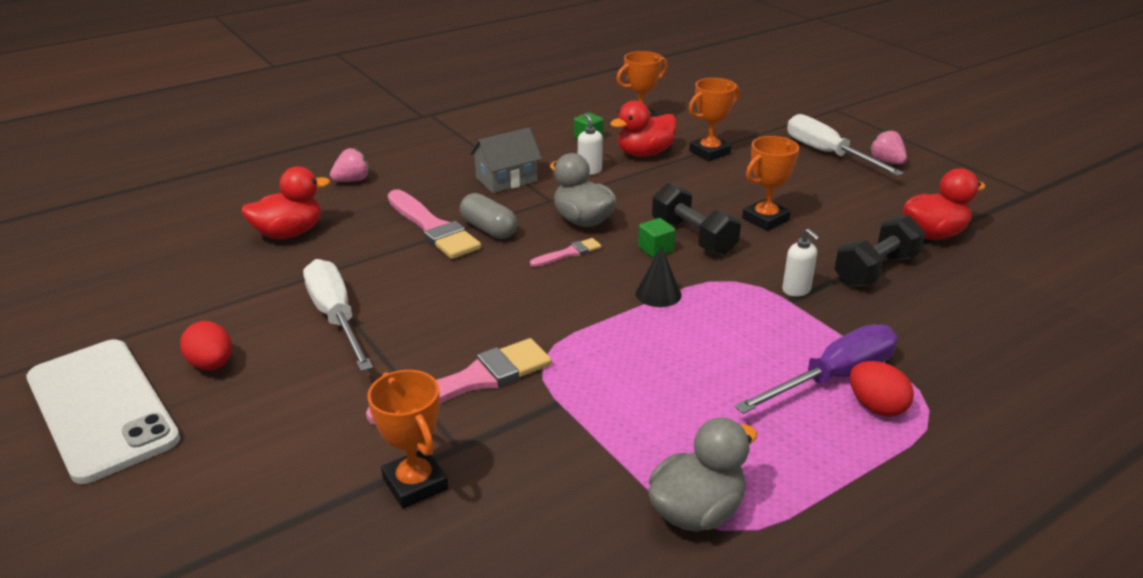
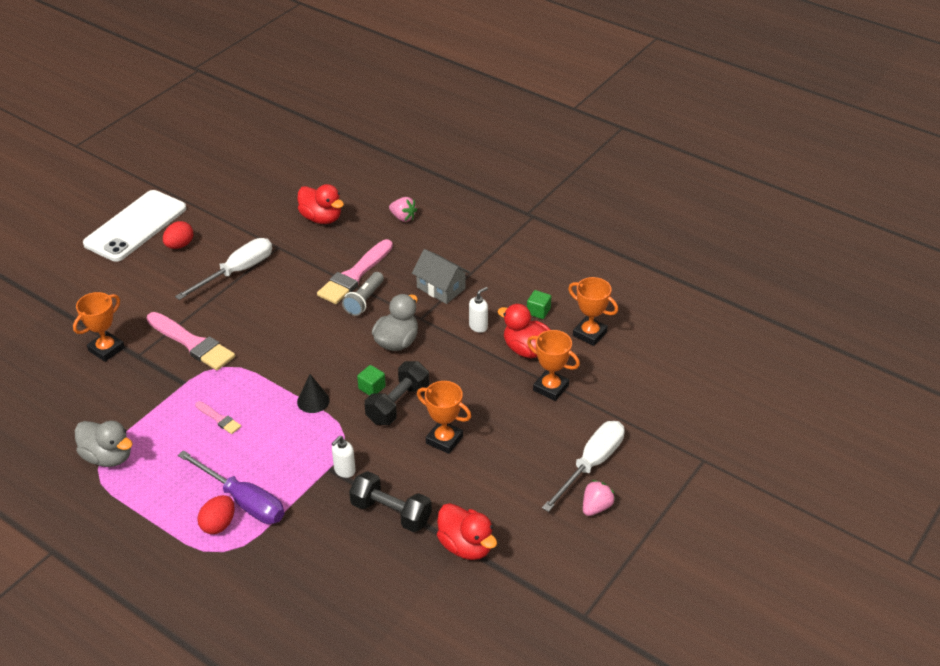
camera: 70 degrees right, 10 degrees up
grey capsule [460,193,517,239] -> grey flashlight [342,272,384,316]
pink brush [530,238,601,267] -> pink brush moved to [195,401,241,434]

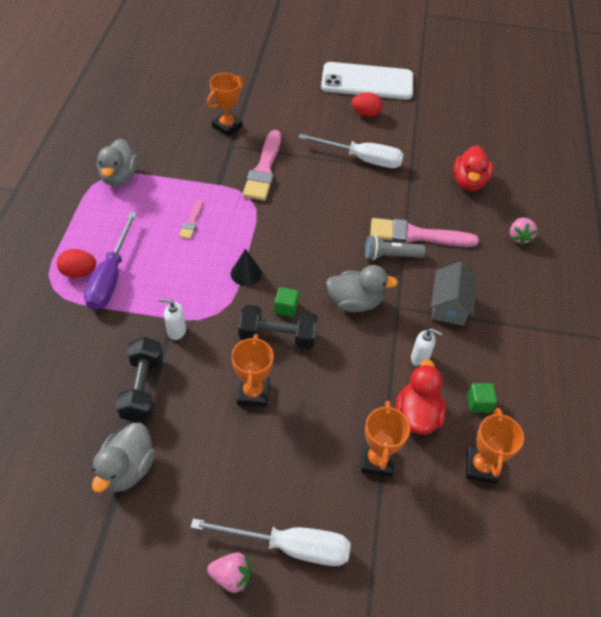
camera: 60 degrees right, 10 degrees up
orange trophy [73,292,125,362] -> orange trophy turned 60 degrees counterclockwise [207,73,244,136]
red duck [437,503,497,560] -> grey duck [92,423,155,492]

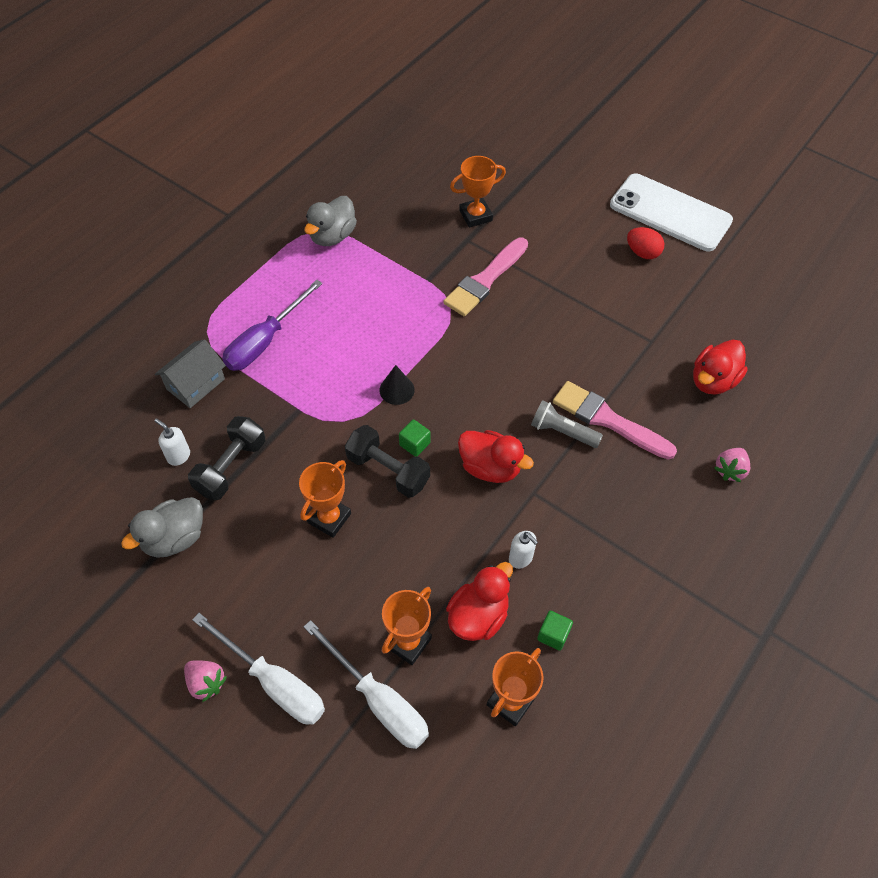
camera: 30 degrees right, 5 degrees up
red egg [57,249,96,278] -> none
white soap dispenser [159,298,186,340] -> white soap dispenser moved to [155,419,190,466]
pink brush [179,200,203,239] -> none
white screwdriver [298,134,404,168] -> white screwdriver moved to [304,620,429,749]
grey duck [326,265,398,312] -> red duck [458,430,534,483]
grey house [431,261,477,326] -> grey house moved to [155,339,226,408]

